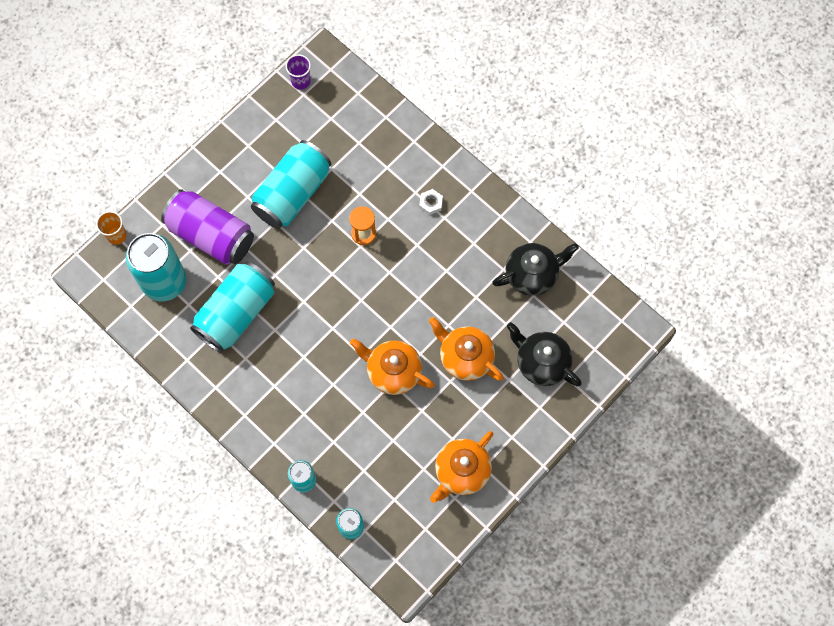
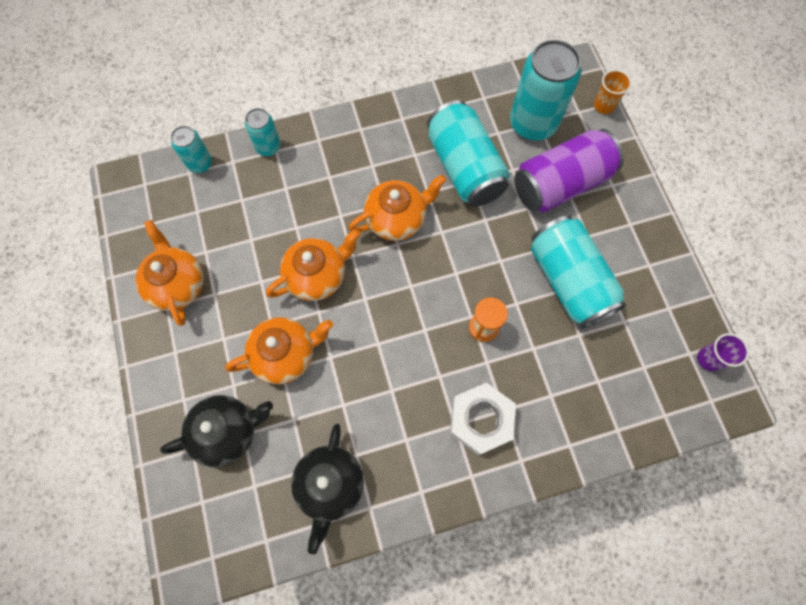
camera: 120 degrees right, 0 degrees up
white nut [419,189,443,215] -> white nut [450,383,516,455], size x2.10
none -> orange teapot [349,175,446,241]

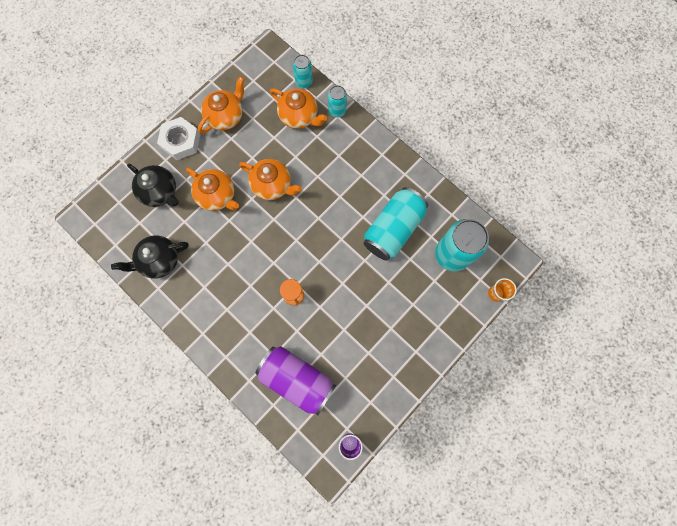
camera: 60 degrees right, 5 degrees up
orange teapot [349,175,446,241] -> orange teapot moved to [270,88,327,129]
white nut [450,383,516,455] -> white nut moved to [157,117,200,160]
purple can [514,129,624,212] -> purple can moved to [255,346,336,415]
turquoise can [531,215,626,329] -> none

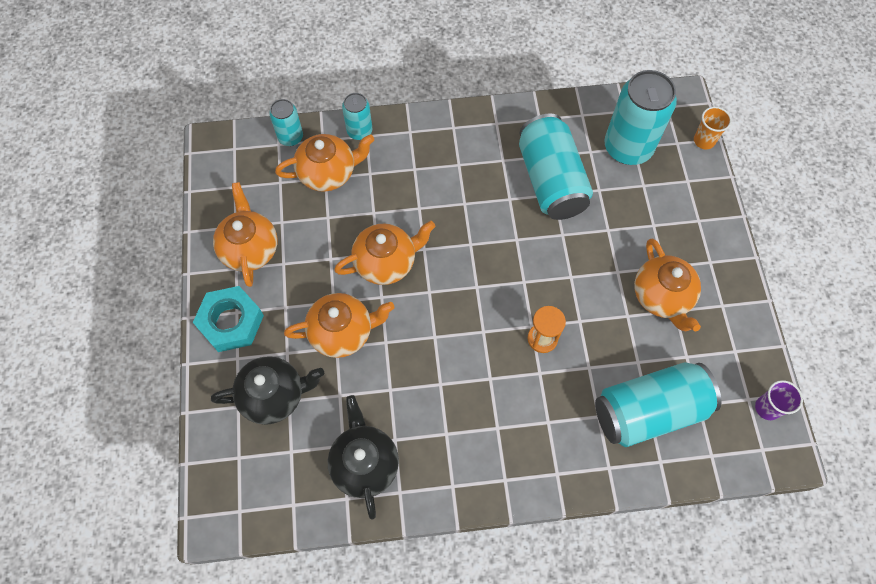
camera: 50 degrees left, 10 degrees down
black teapot [111,235,189,279] -> black teapot turned 150 degrees clockwise [327,395,399,520]
white nut [157,117,200,160] -> turquoise nut [193,286,264,352]
purple can [255,346,336,415] -> turquoise can [595,362,721,447]
none -> orange teapot [634,238,701,332]

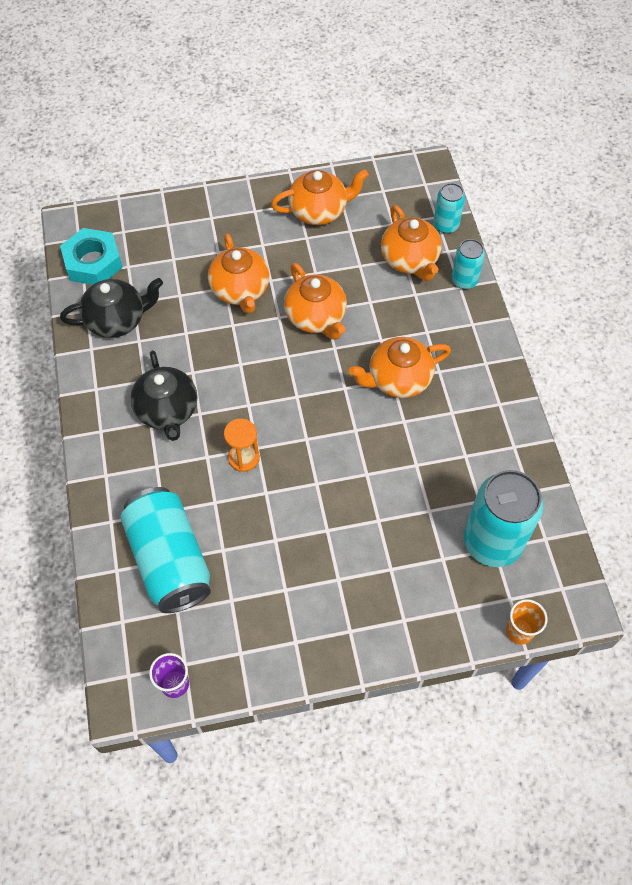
camera: 85 degrees right, 5 degrees down
turquoise nut [193,286,264,352] -> turquoise nut moved to [60,228,123,285]
black teapot [211,356,324,425] -> black teapot moved to [130,350,197,441]
turquoise can [519,113,593,220] -> none
orange teapot [634,238,701,332] -> orange teapot moved to [349,337,451,398]

